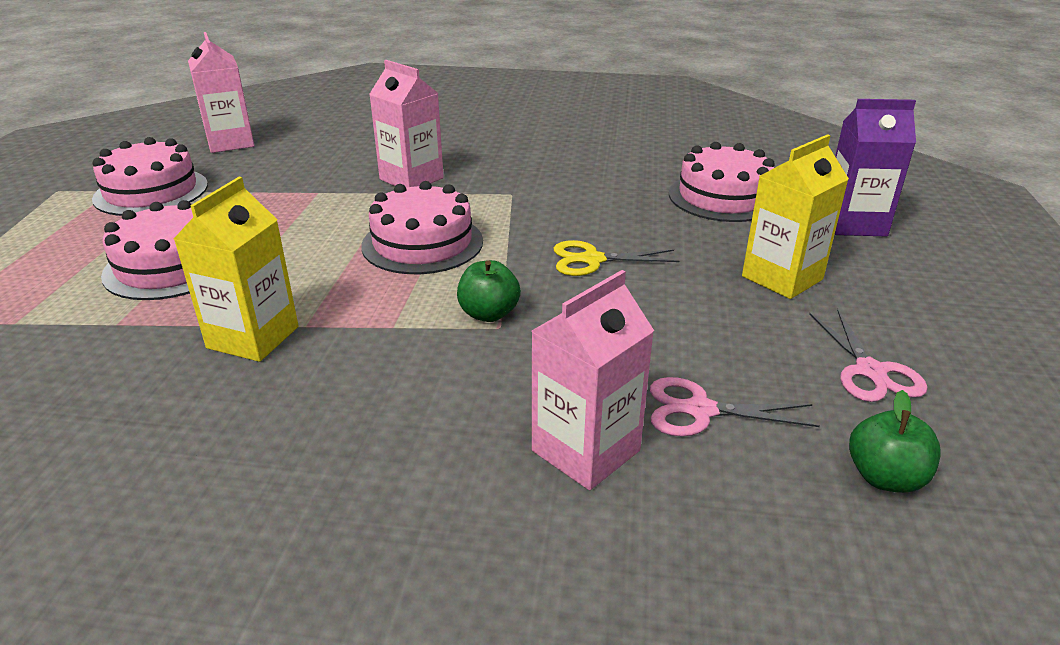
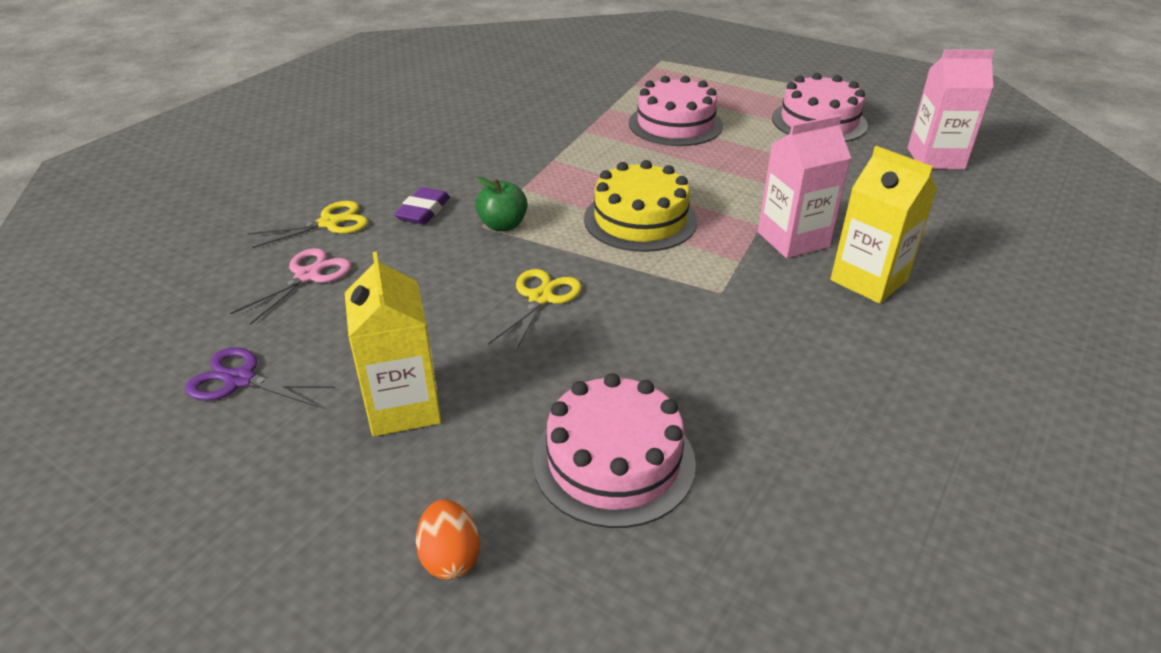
camera: 115 degrees right, 5 degrees up
yellow carton [174,177,299,362] -> yellow carton moved to [830,146,937,304]
pink cake [361,181,483,274] -> yellow cake [584,160,698,252]
pink carton [532,270,654,490] -> yellow scissors [247,201,368,248]
pink scissors [809,309,928,402] -> purple scissors [185,347,335,408]
purple carton [835,99,916,236] -> orange egg [416,500,480,580]
green apple [849,390,941,493] -> none
none -> purple eraser [394,187,450,225]

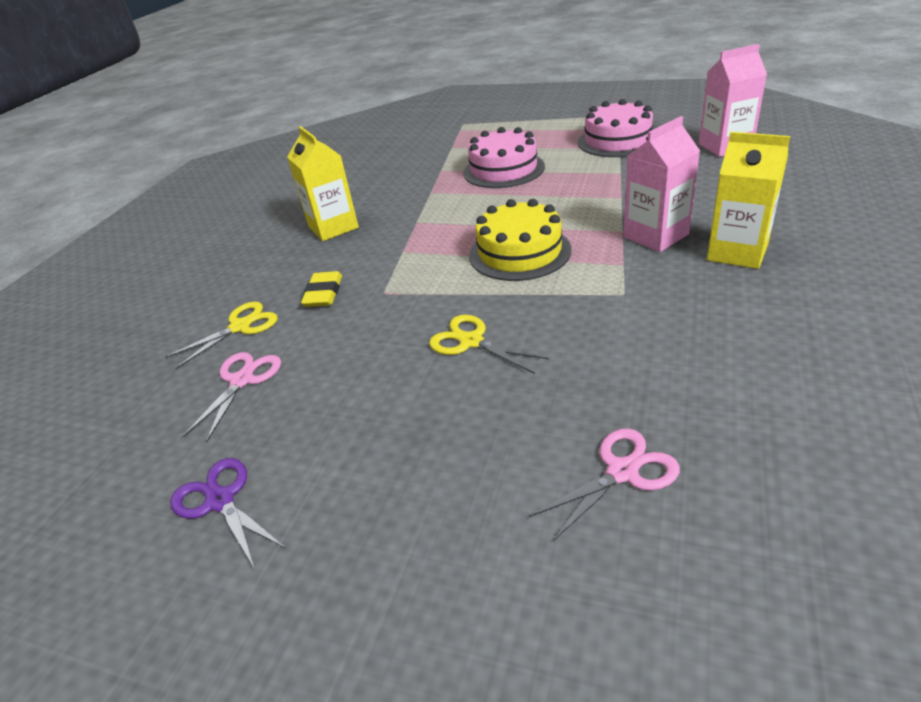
camera: 10 degrees left, 0 degrees up
purple scissors [185,347,335,408] -> purple scissors turned 45 degrees clockwise [170,458,286,571]
yellow carton [345,251,441,437] -> yellow carton moved to [287,126,359,241]
purple eraser [394,187,450,225] -> yellow eraser [301,271,342,307]
orange egg [416,500,480,580] -> none
green apple [475,177,528,231] -> none
yellow scissors [488,269,582,354] -> yellow scissors turned 60 degrees counterclockwise [429,315,549,374]
pink cake [533,373,696,528] -> pink scissors [529,429,680,541]

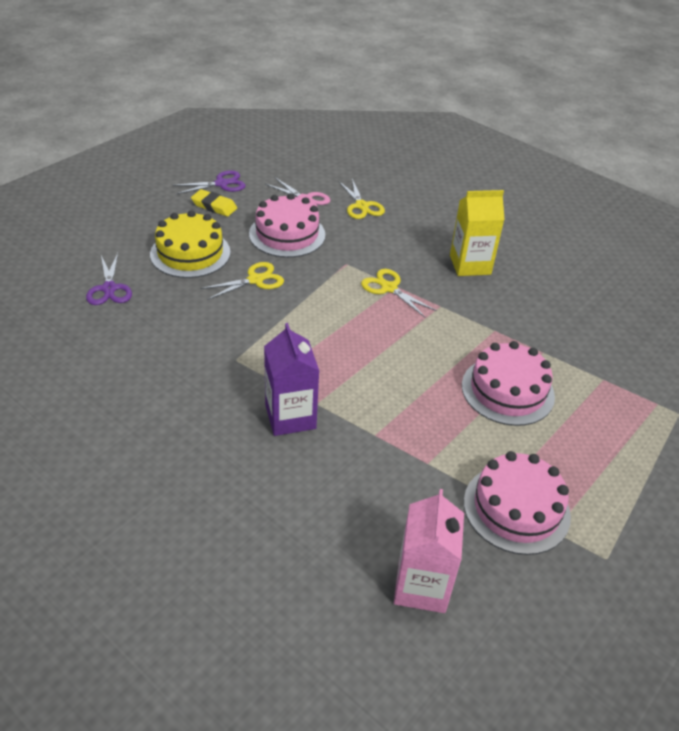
camera: 105 degrees right, 5 degrees up
yellow eraser [301,271,342,307] -> yellow eraser moved to [191,189,237,217]
yellow cake [469,199,572,281] -> yellow cake moved to [150,210,231,278]
pink scissors [529,429,680,541] -> purple scissors [86,253,132,305]
pink carton [623,116,700,252] -> purple carton [264,323,319,436]
yellow carton [707,132,790,269] -> none
none -> pink cake [249,193,325,258]
none -> yellow scissors [361,269,437,317]

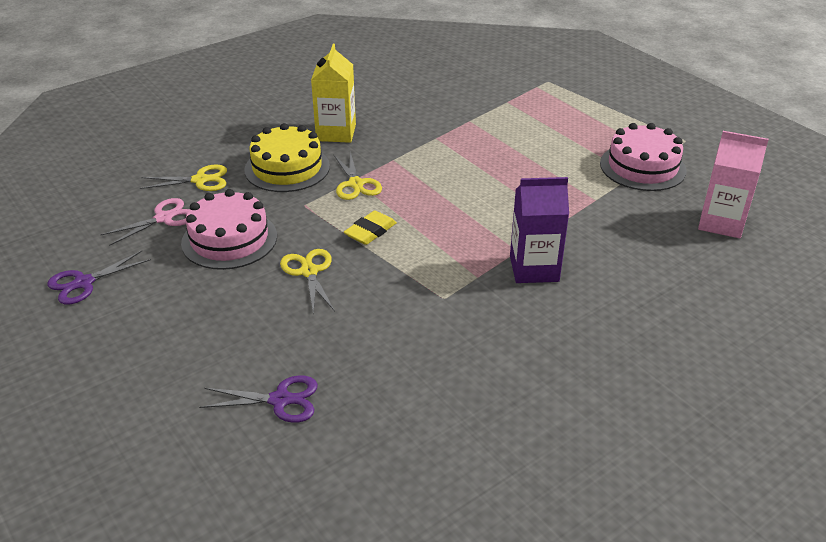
camera: 75 degrees left, 5 degrees down
yellow cake [150,210,231,278] -> yellow cake moved to [244,123,330,192]
purple scissors [172,170,246,194] -> purple scissors turned 120 degrees counterclockwise [47,251,151,305]
yellow eraser [191,189,237,217] -> yellow eraser moved to [344,211,397,245]
yellow scissors [361,269,437,317] -> yellow scissors turned 75 degrees counterclockwise [334,151,382,200]
pink cake [462,341,555,426] -> none

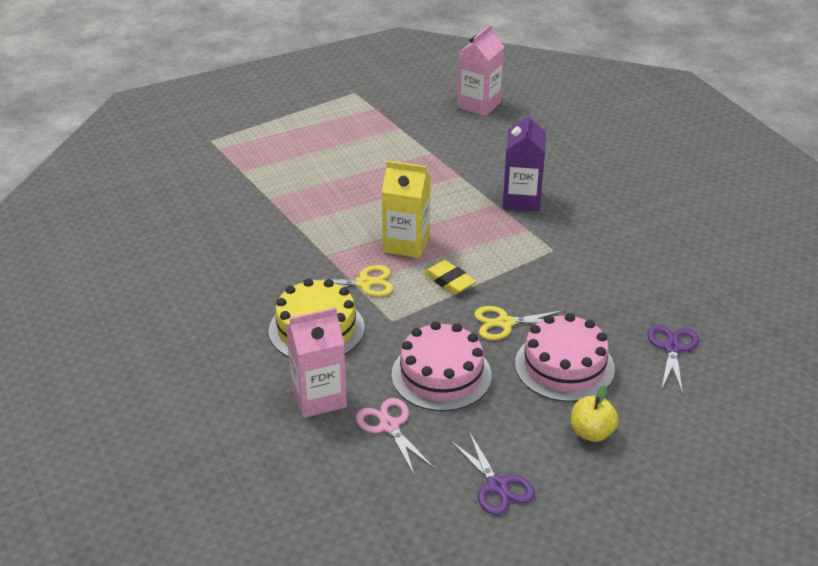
camera: 80 degrees left, 0 degrees up
yellow scissors [140,164,227,191] -> pink carton [286,307,347,418]
yellow carton [311,44,356,143] -> yellow carton moved to [382,161,430,258]
pink cake [600,123,687,191] -> pink cake moved to [515,313,615,402]
none -> yellow apple [571,385,619,442]

